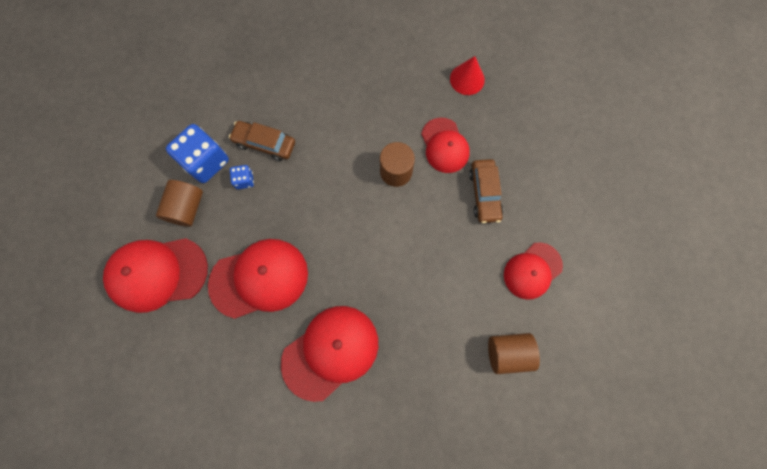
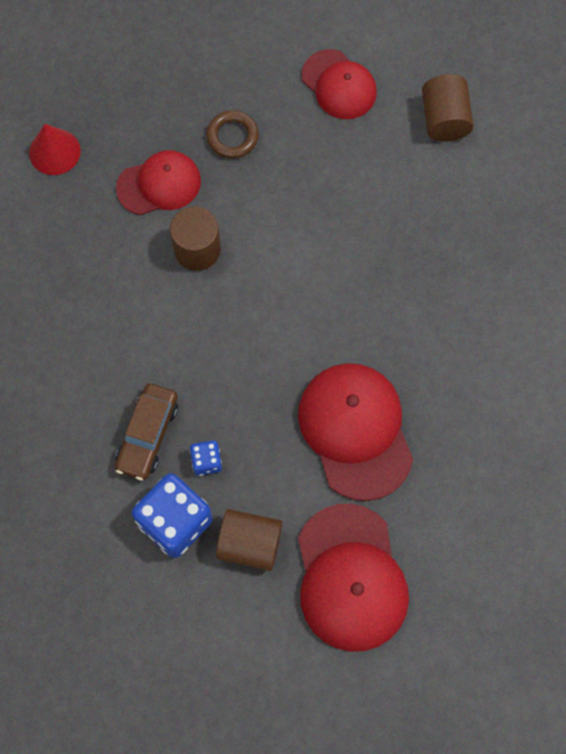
camera: 90 degrees left, 5 degrees down
red cap [281,306,378,402] -> none
brown car [469,159,503,223] -> brown ring [206,110,259,159]

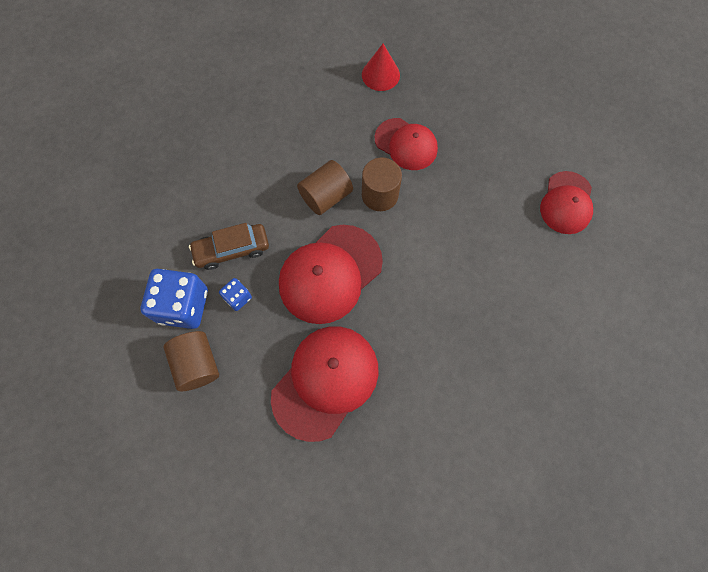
camera: 55 degrees right, 0 degrees up
brown ring [206,110,259,159] -> none
red cap [298,504,409,652] -> red cap moved to [279,225,383,324]
brown cylinder [422,74,474,142] -> brown cylinder moved to [297,160,353,215]

